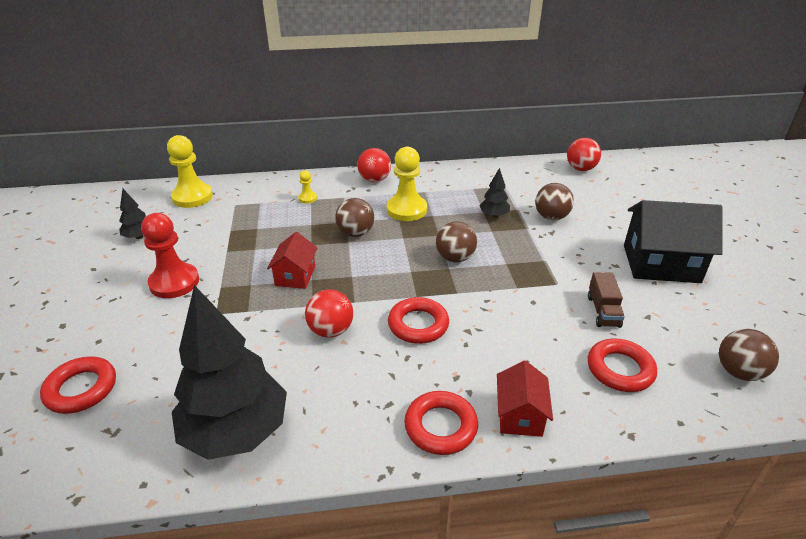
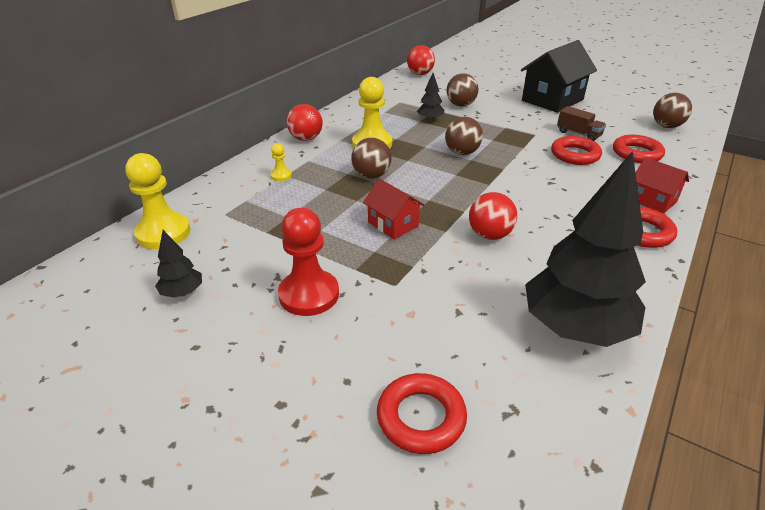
camera: 50 degrees left, 0 degrees up
red ring [388,297,449,344] -> red ring moved to [551,136,602,165]

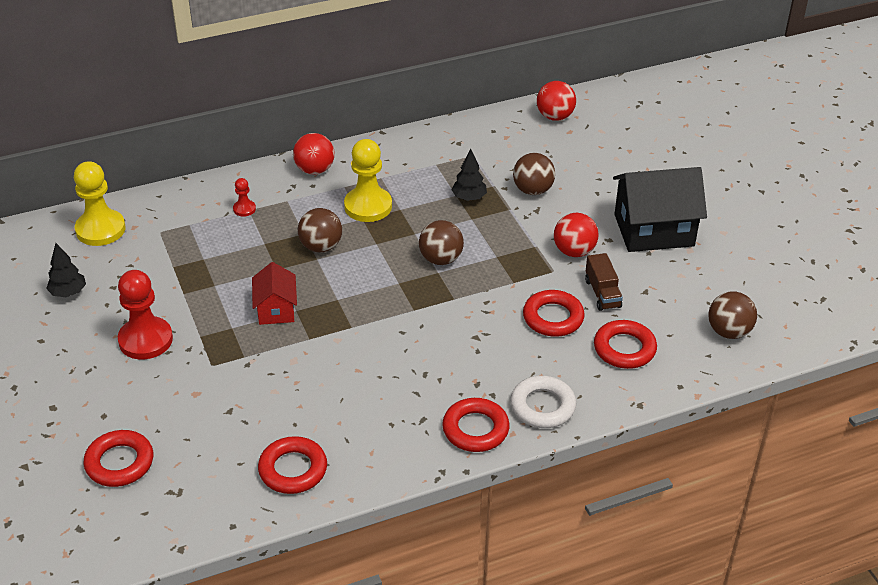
camera: 35 degrees right, 5 degrees up
yellow pawn [271,143,292,181] -> red pawn [233,178,256,217]
red ball [469,192,517,240] -> red ball moved to [554,213,599,257]
black tree [525,151,646,347] -> red ring [258,436,327,494]
red house [635,157,689,214] -> white ring [510,376,576,428]

